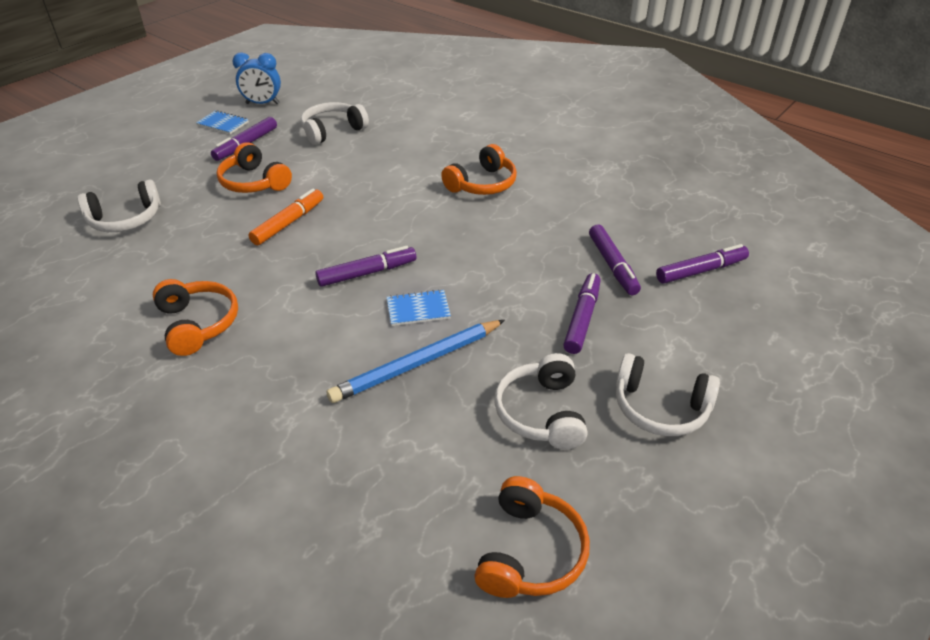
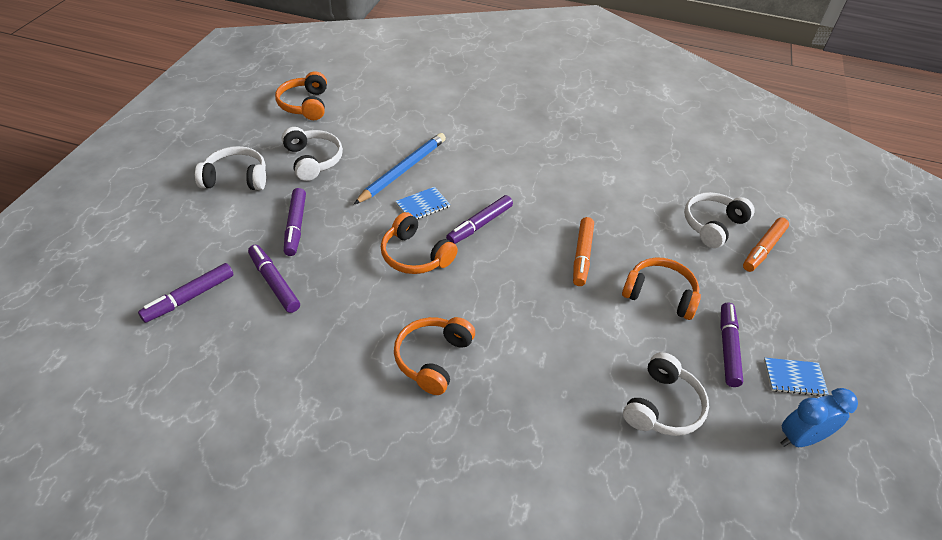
camera: 155 degrees right, 5 degrees up
orange headphones [153,279,238,356] -> orange headphones moved to [381,212,458,274]
none -> orange marker [743,218,789,272]

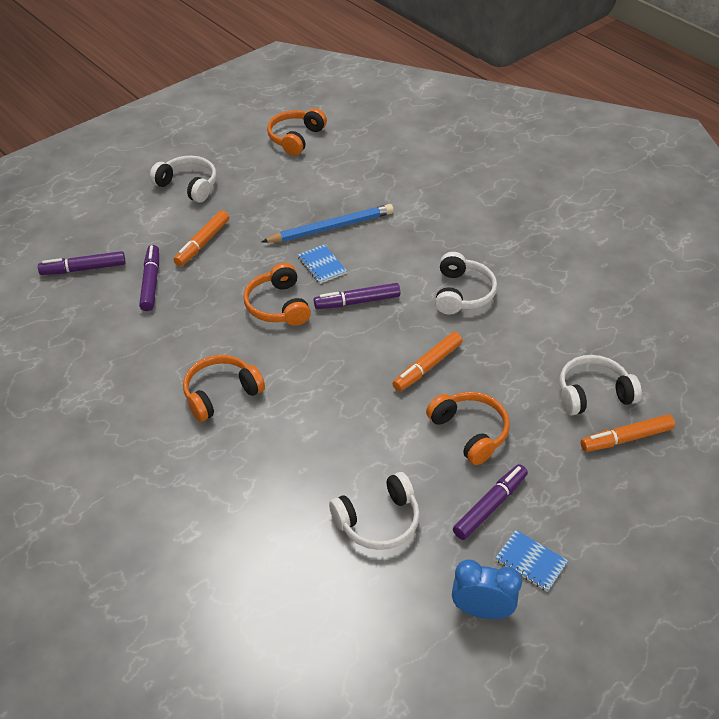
camera: 35 degrees right, 0 degrees up
white headphones [282,127,343,181] -> white headphones moved to [435,252,497,315]
purple marker [284,188,306,256] -> orange marker [174,210,229,266]
blue notebook [395,187,450,219] -> blue notebook turned 60 degrees clockwise [298,244,347,284]

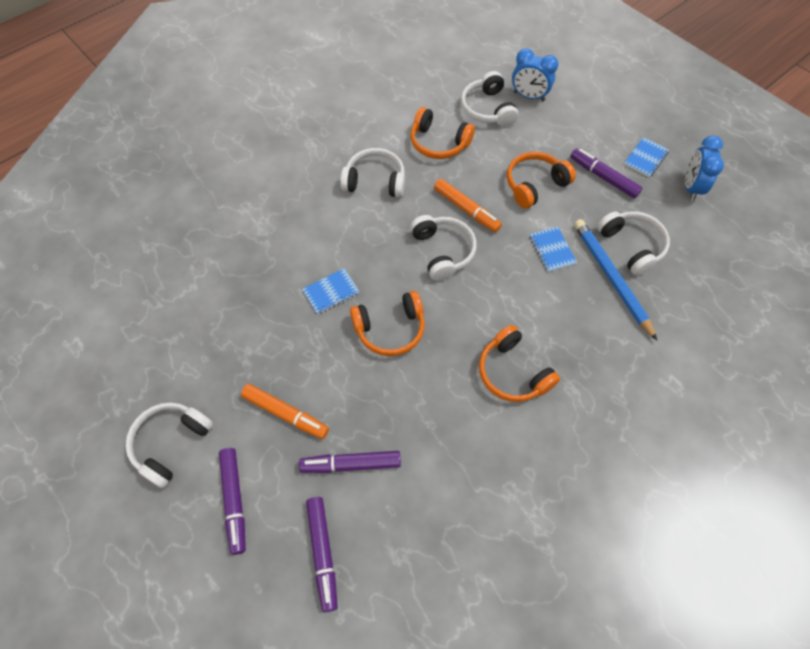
camera: 90 degrees left, 15 degrees up
blue pencil [262,204,394,243] -> blue pencil moved to [574,219,657,340]
orange headphones [267,108,327,156] -> orange headphones moved to [410,107,475,159]
purple marker [314,283,401,309] -> purple marker moved to [219,448,246,555]
orange marker [580,414,675,452] -> blue clock [512,48,558,101]
none -> white headphones [410,215,477,281]
none -> blue notebook [530,227,577,272]

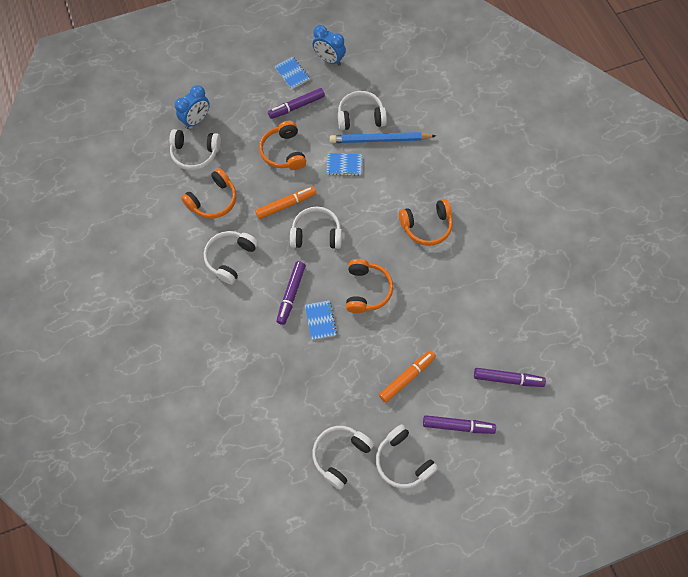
camera: 70 degrees left, 5 degrees up
purple marker [299,451,401,473] -> purple marker moved to [276,261,306,325]
none -> white headphones [313,426,374,490]

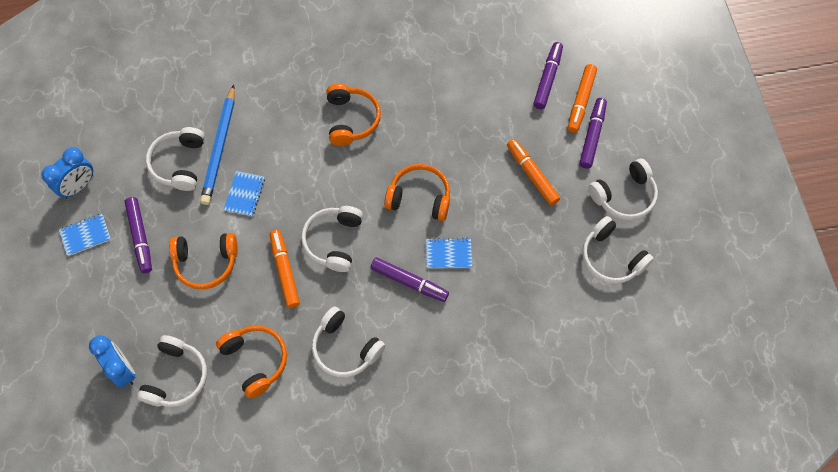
camera: 80 degrees left, 0 degrees up
none -> orange marker [568,64,597,133]

